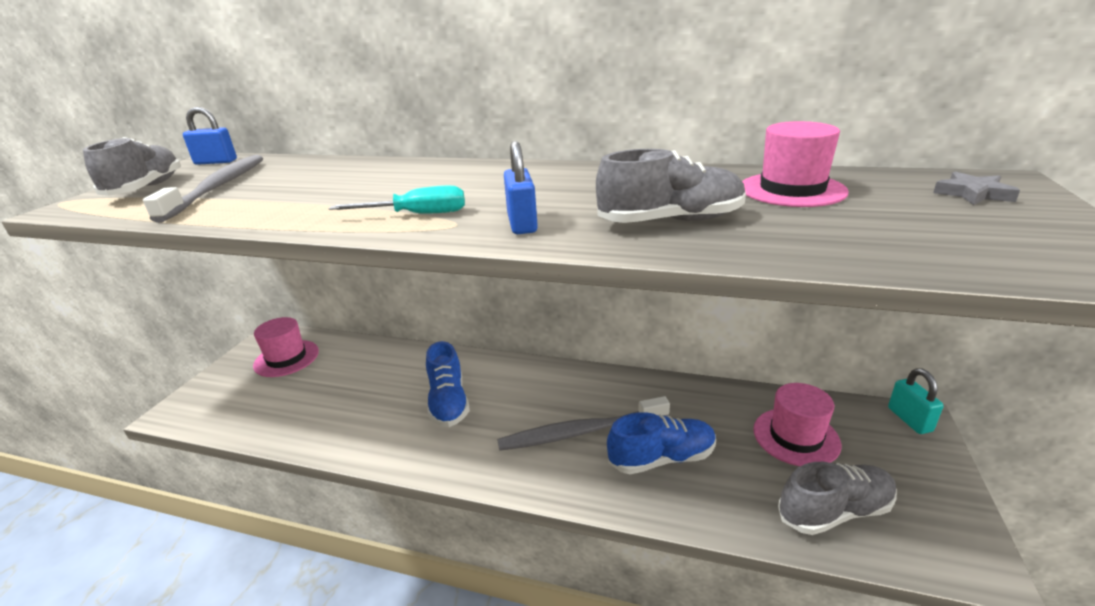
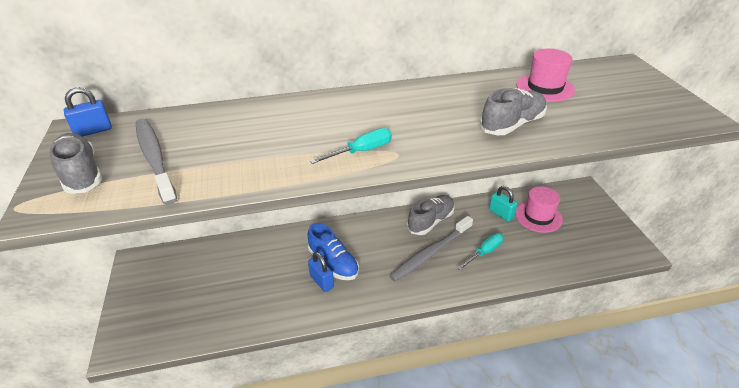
camera: 30 degrees left, 10 degrees up
pink hat [253,317,319,377] -> none
blue padlock [504,141,538,234] -> blue padlock moved to [308,252,334,292]
blue shoe [607,412,716,474] -> turquoise screwdriver [457,233,503,270]
grey shoe [778,462,897,535] -> grey shoe moved to [407,195,455,235]
turquoise padlock [888,368,944,434] -> turquoise padlock moved to [489,186,517,221]
grey star [933,171,1020,205] -> none

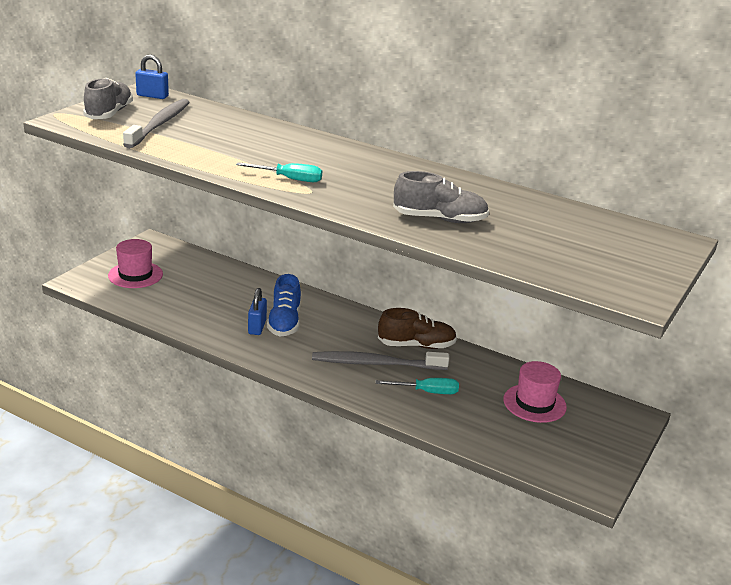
camera: 40 degrees right, 10 degrees down
grey shoe [407,195,455,235] -> brown shoe [378,308,457,349]
turquoise padlock [489,186,517,221] -> none
pink hat [517,49,575,102] -> pink hat moved to [108,239,163,288]

